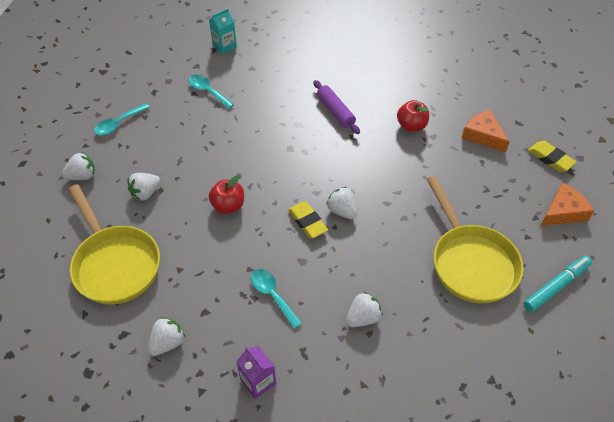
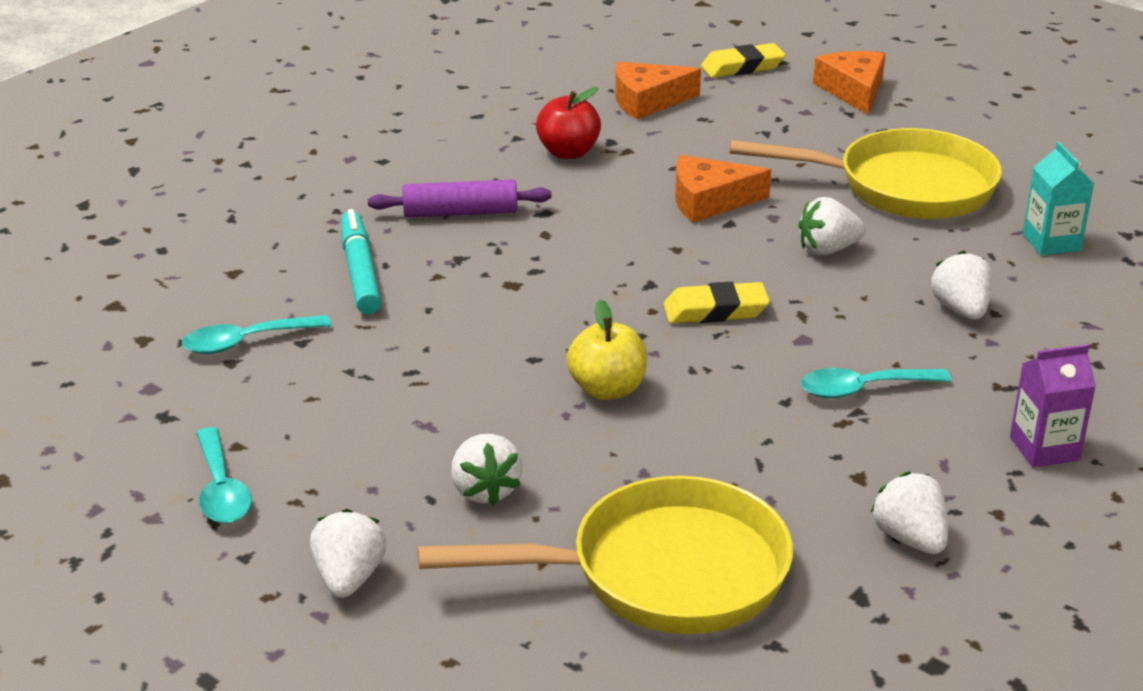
camera: 65 degrees left, 20 degrees down
turquoise carton [209,8,237,54] -> turquoise carton moved to [1023,142,1094,255]
red apple [209,175,244,214] -> yellow apple [567,299,647,400]
white strawberry [326,187,357,219] -> white strawberry moved to [798,197,866,255]
turquoise marker [524,256,592,312] -> turquoise marker moved to [341,209,381,314]
none -> orange cheese [676,155,771,223]

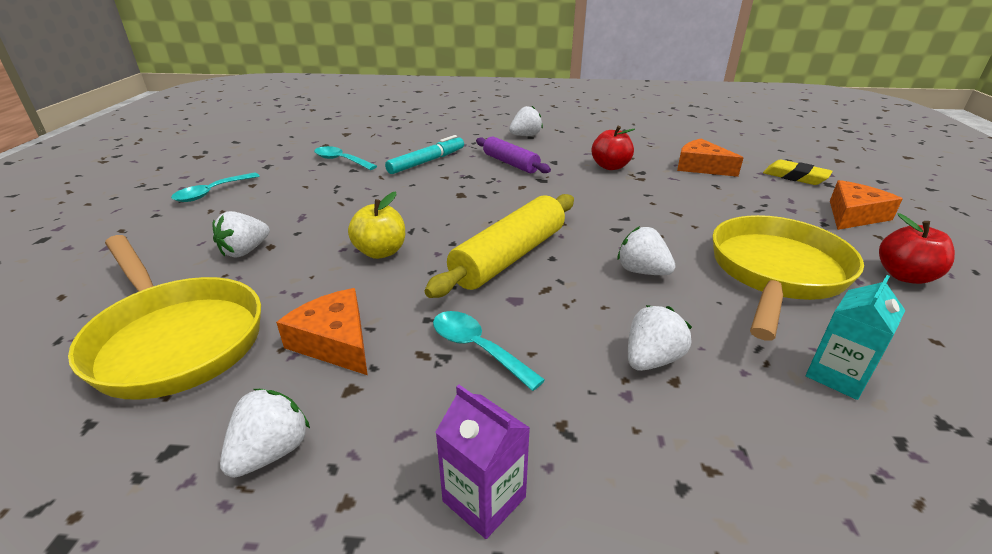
camera: 55 degrees right, 0 degrees up
white strawberry [310,509,386,598] -> white strawberry moved to [509,106,543,136]
yellow eraser [663,281,770,323] -> yellow rolling pin [424,194,574,298]
orange cheese [676,155,771,223] -> orange cheese moved to [276,288,368,375]
yellow pan [730,128,1002,219] -> yellow pan turned 120 degrees counterclockwise [712,215,864,341]
none -> red apple [879,213,955,284]

